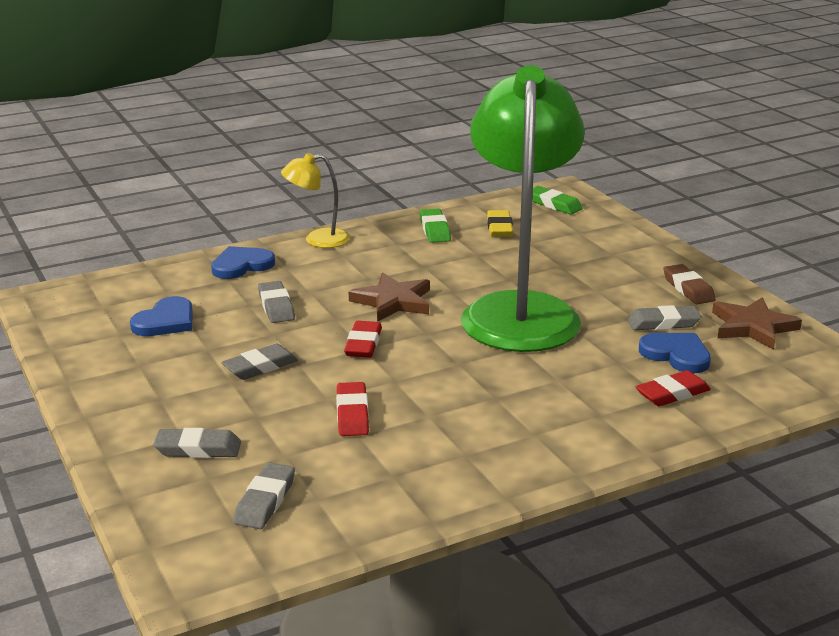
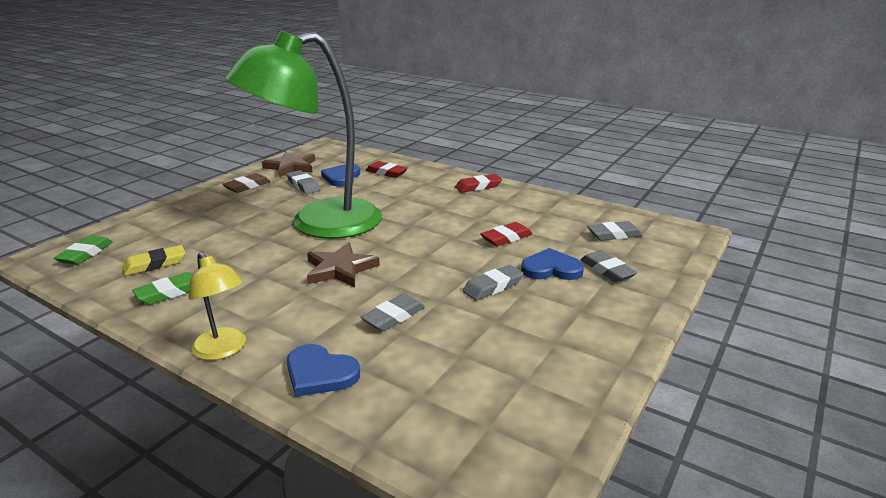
camera: 120 degrees left, 0 degrees up
blue heart [130,296,193,336] -> blue heart moved to [521,248,584,280]
grey eraser [221,344,298,380] -> grey eraser turned 60 degrees counterclockwise [463,265,523,301]
red eraser [344,321,382,358] -> red eraser moved to [455,174,502,193]

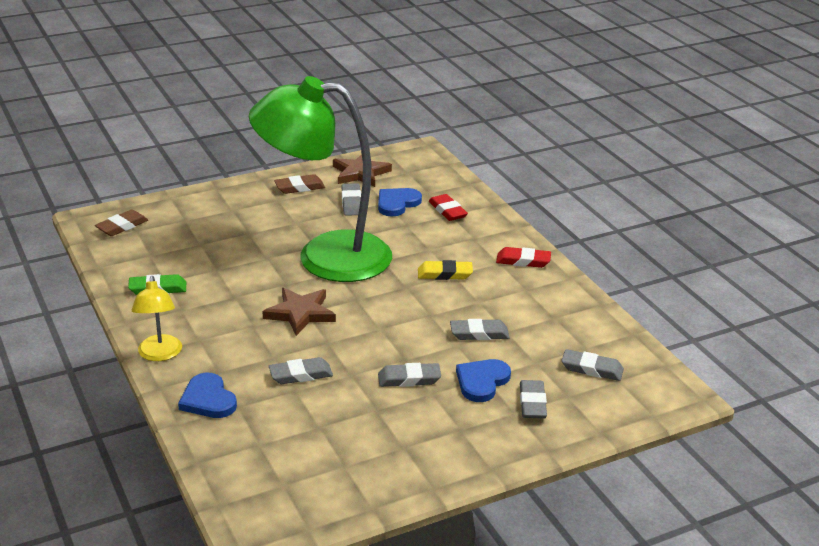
camera: 30 degrees right, 5 degrees up
green eraser [54,236,113,265] -> brown eraser [95,210,148,236]
yellow eraser [122,245,185,276] -> yellow eraser moved to [418,260,473,280]
red eraser [480,222,532,246] -> grey eraser [450,319,510,340]
blue heart [521,248,584,280] -> blue heart turned 90 degrees counterclockwise [456,359,511,402]

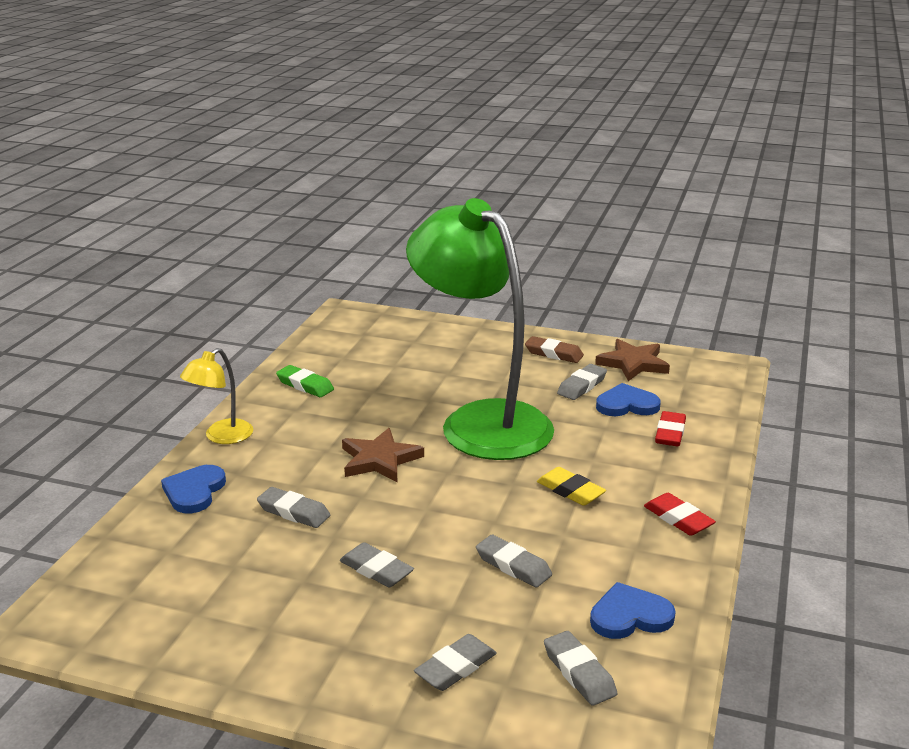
camera: 45 degrees right, 5 degrees down
brown eraser [95,210,148,236] -> none
blue heart [456,359,511,402] -> blue heart moved to [590,582,676,639]

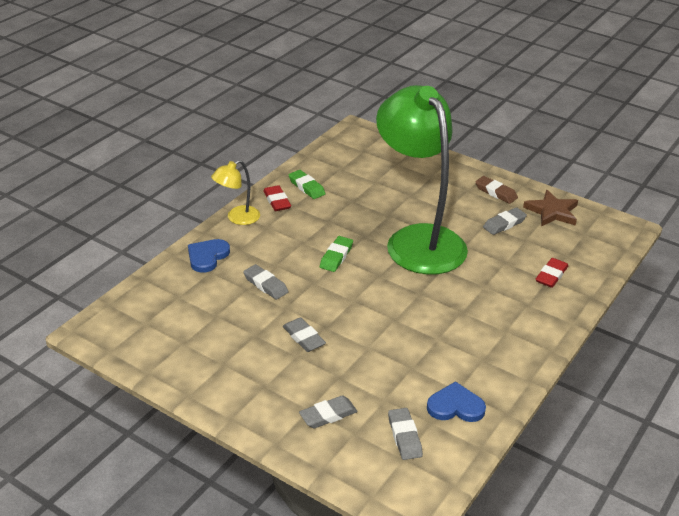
camera: 15 degrees right, 10 degrees up
brown star [342,428,424,482] -> green eraser [320,236,353,272]
grey eraser [476,535,552,588] -> none
yellow eraser [537,467,606,506] -> none
blue heart [596,383,661,416] -> none
red eraser [644,493,716,536] -> red eraser moved to [263,185,291,211]

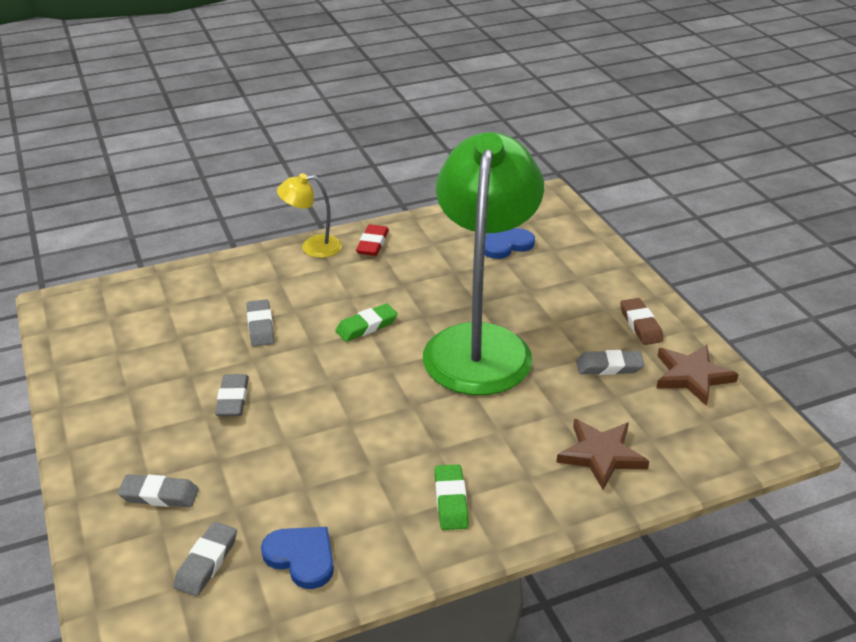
camera: 35 degrees right, 0 degrees up
blue heart [188,239,230,273] -> blue heart moved to [485,228,535,259]
green eraser [289,170,325,199] -> green eraser moved to [435,464,469,530]
red eraser [535,258,568,288] -> brown star [556,419,649,490]

